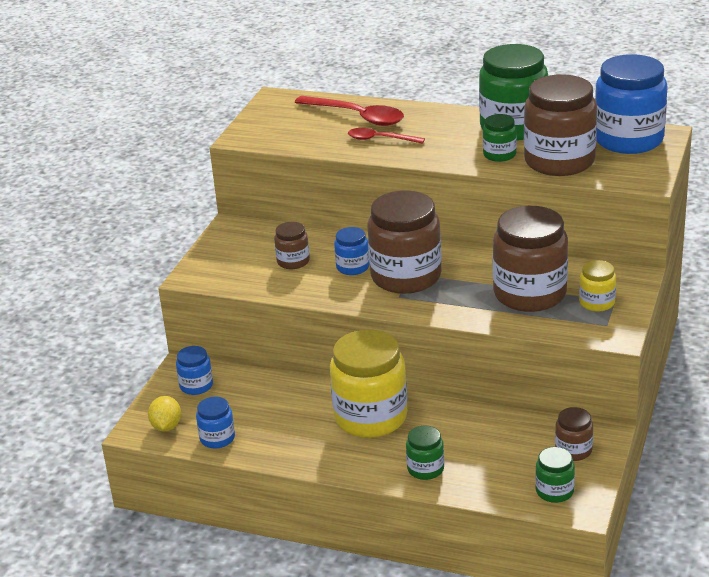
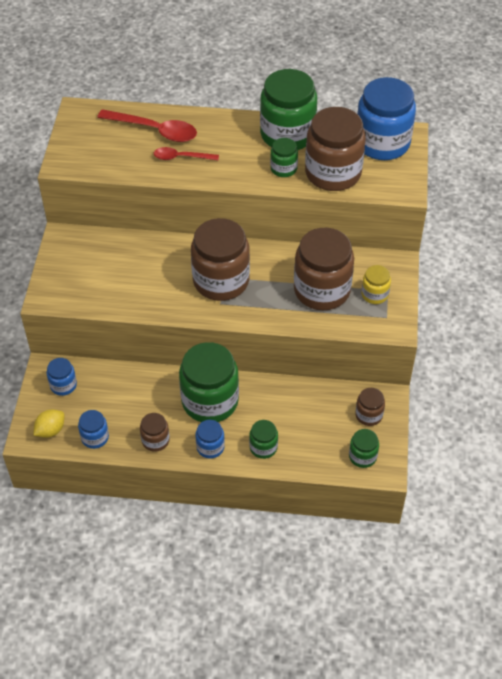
camera: 15 degrees left, 20 degrees up
yellow lemon [148,396,181,431] -> yellow lemon turned 60 degrees clockwise [33,409,65,438]
brown jar [274,222,310,269] -> brown jar moved to [140,413,170,452]
yellow jar [330,329,407,438] -> green jar [179,342,239,422]
blue jar [334,227,369,275] -> blue jar moved to [195,420,225,459]

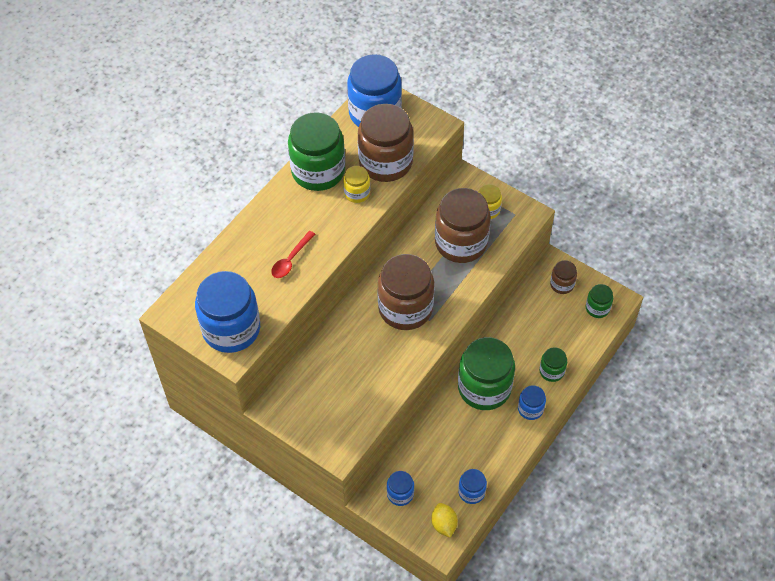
camera: 60 degrees left, 5 degrees up
red spoon [97,109,197,142] -> none
brown jar [140,413,170,452] -> none
green jar [270,138,298,177] -> yellow jar [343,166,370,203]
none -> blue jar [195,271,260,353]

